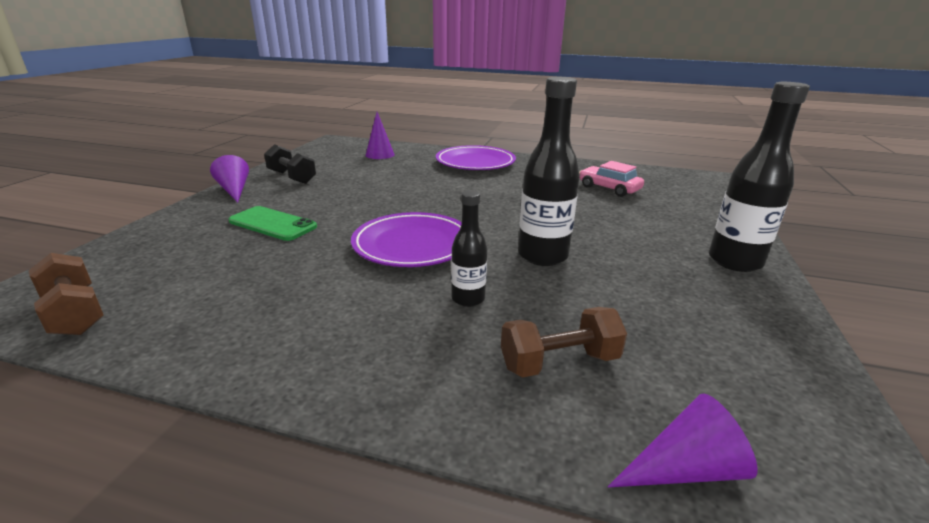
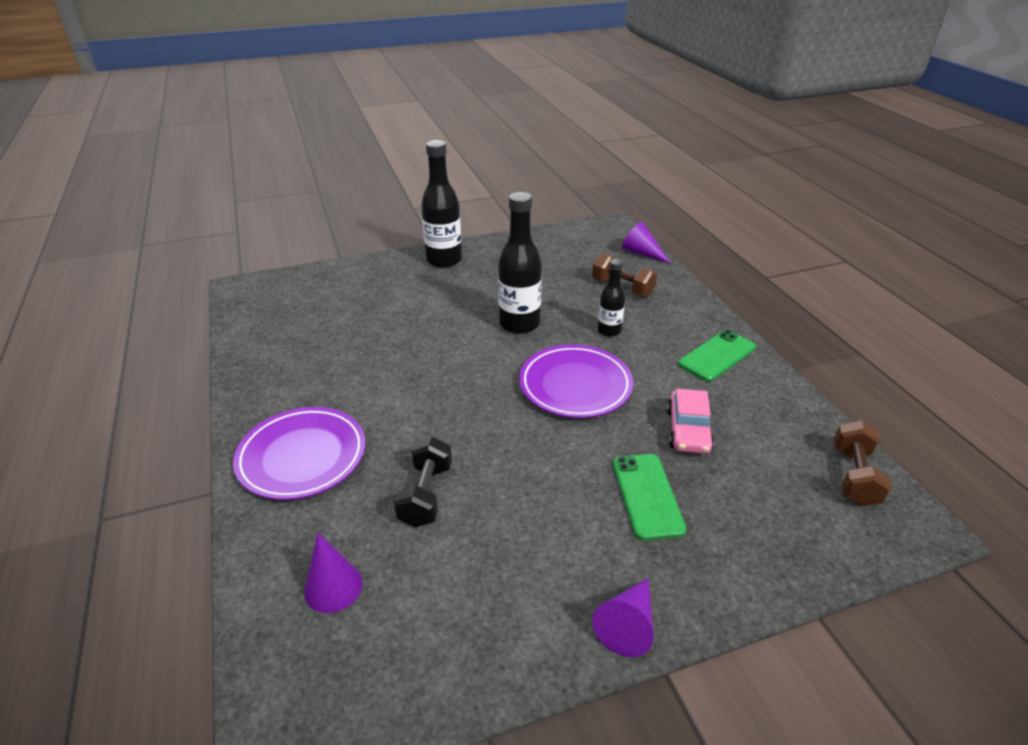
camera: 125 degrees left, 10 degrees up
black dumbbell [264,144,316,184] -> black dumbbell moved to [394,436,452,527]
pink car [579,161,644,197] -> pink car moved to [667,389,714,454]
none -> green phone [678,330,756,382]

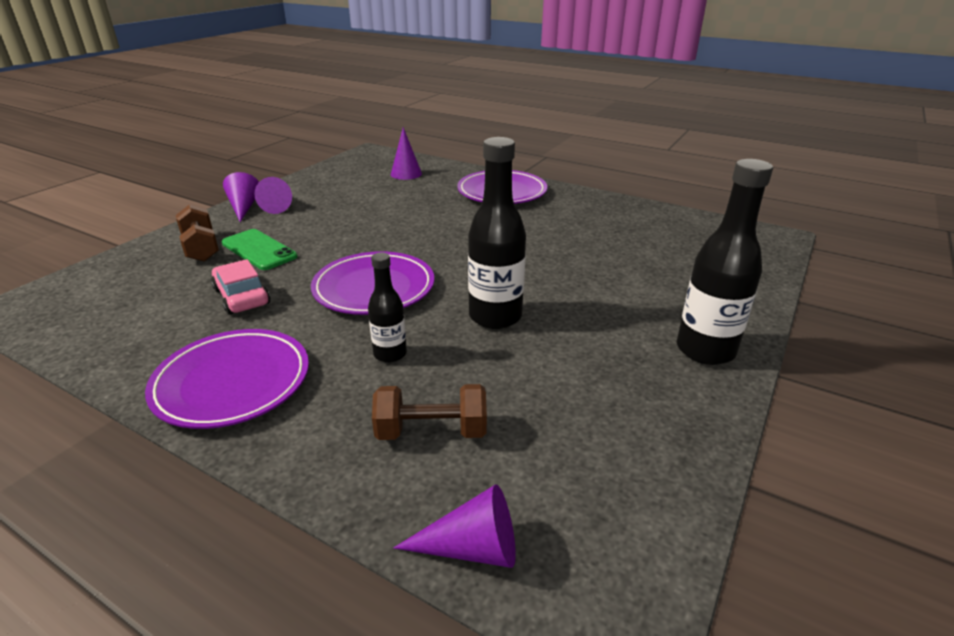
camera: 140 degrees right, 5 degrees down
black dumbbell [394,436,452,527] -> none
green phone [678,330,756,382] -> purple plate [145,329,309,429]
brown dumbbell [834,420,892,506] -> brown dumbbell moved to [176,204,219,262]
none -> purple cone [254,177,292,214]

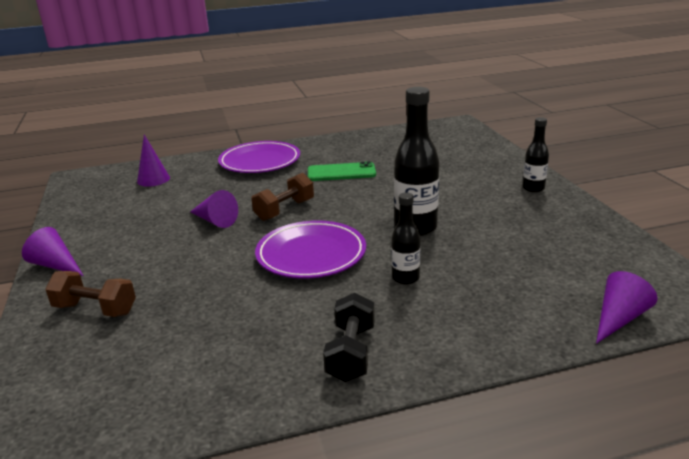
camera: 45 degrees left, 5 degrees down
purple plate [145,329,309,429] -> black dumbbell [323,293,375,382]
pink car [211,259,270,315] -> none
green phone [222,229,298,270] -> green phone moved to [308,161,376,181]
purple cone [254,177,292,214] -> purple cone moved to [190,190,238,228]
brown dumbbell [372,384,487,440] -> brown dumbbell moved to [251,173,314,221]
black bottle [677,159,773,365] -> black bottle [522,117,549,193], size x0.57

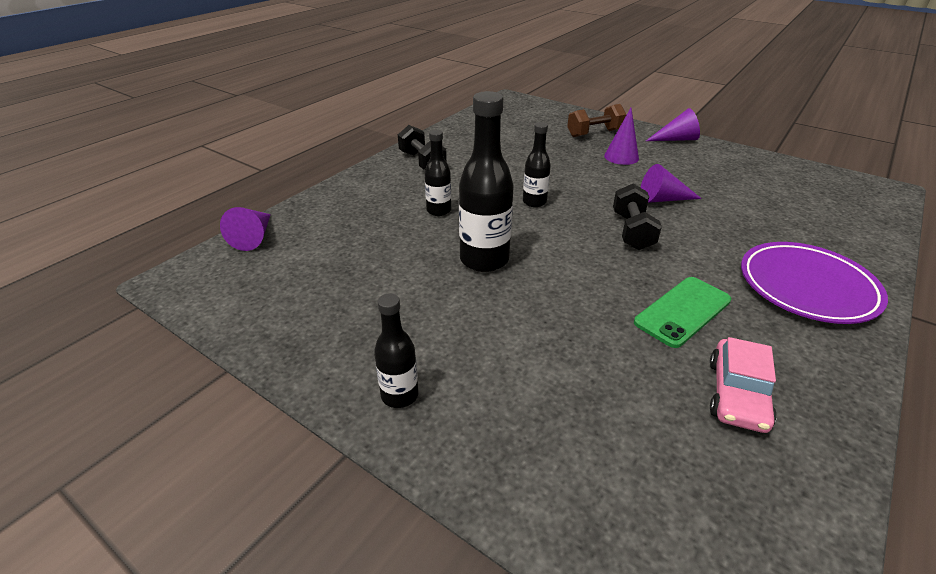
camera: 140 degrees right, 10 degrees up
purple cone [137,135,170,187] -> purple cone moved to [604,108,639,165]
brown dumbbell [251,173,314,221] -> black dumbbell [613,183,662,250]
purple plate [255,221,366,279] -> black bottle [523,122,551,207]
none -> pink car [710,337,777,433]

